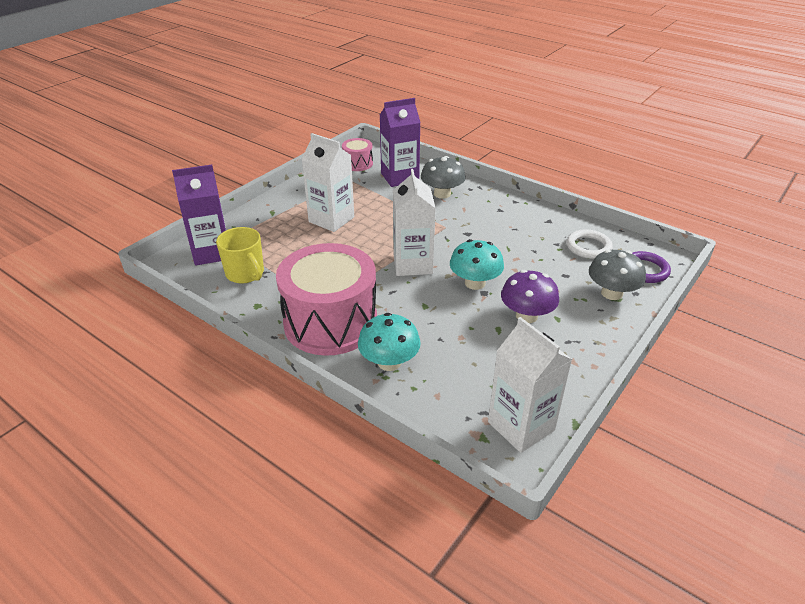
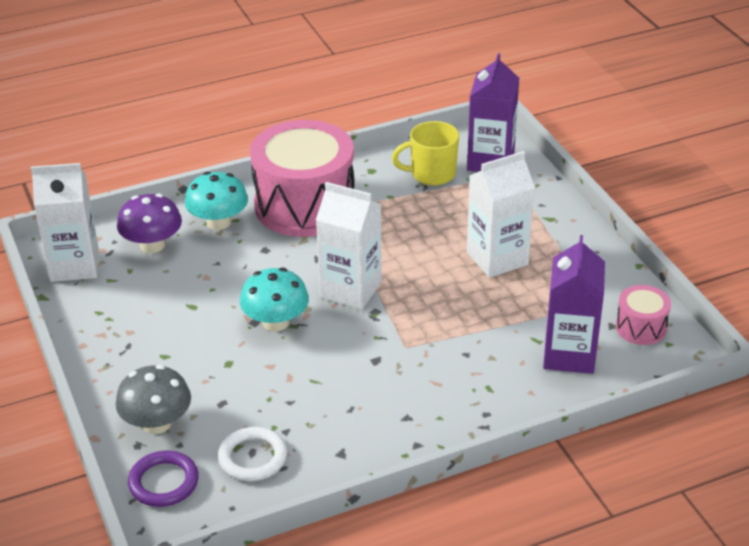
camera: 120 degrees right, 0 degrees up
grey mushroom [421,156,466,199] -> none
purple mushroom [501,270,559,323] -> purple mushroom moved to [117,194,182,253]

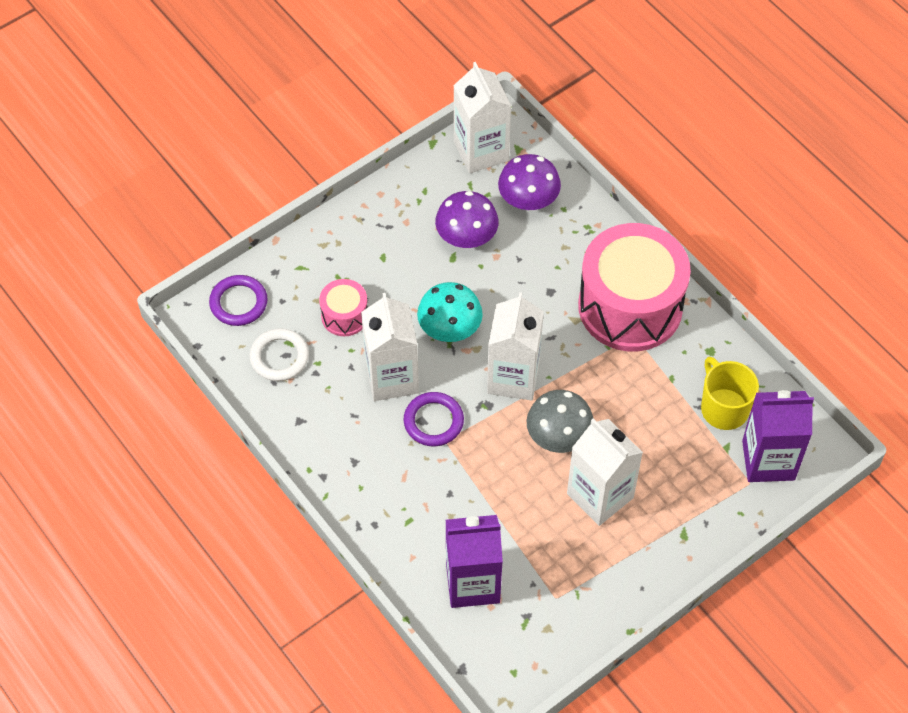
camera: 75 degrees right, 20 degrees up
grey mushroom [116,365,191,434] -> grey mushroom moved to [527,390,594,453]
turquoise mushroom [185,172,248,230] -> none
pink drum [616,285,671,345] -> pink drum moved to [319,279,368,336]
none -> white carton [361,293,419,401]
none -> purple ring [404,392,464,446]
none -> purple mushroom [435,191,499,248]

